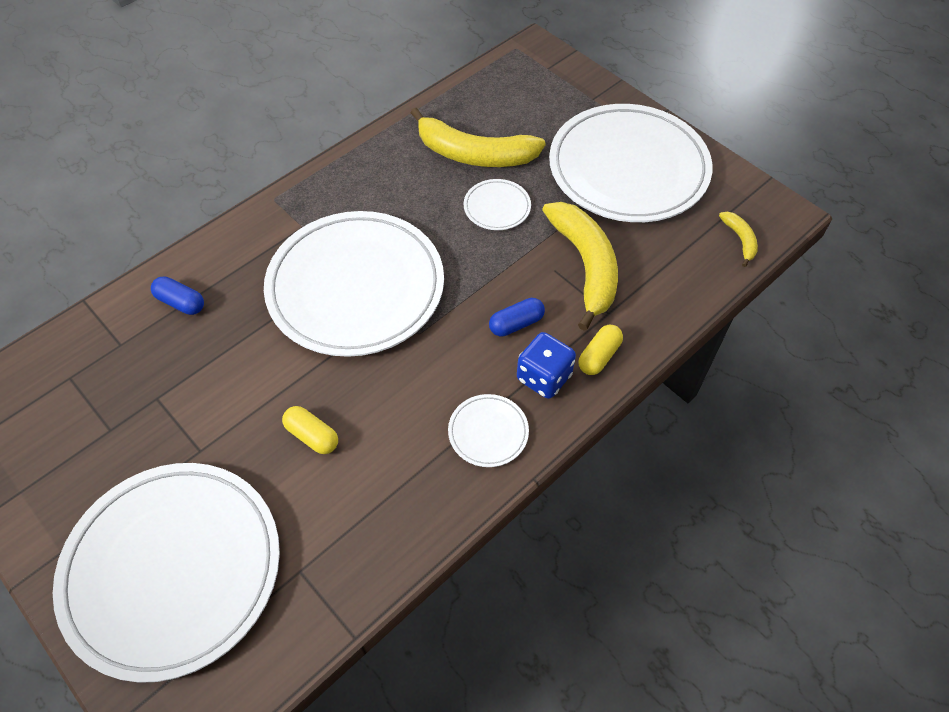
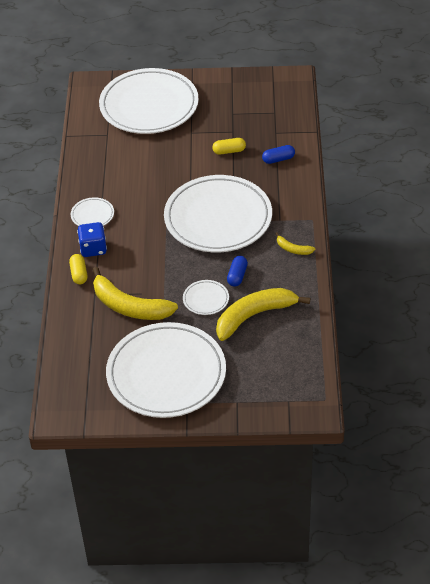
camera: 135 degrees right, 10 degrees down
yellow capsule [282,406,338,454] -> yellow capsule moved to [212,138,246,155]
blue capsule [489,298,545,337] -> blue capsule moved to [227,256,248,286]
yellow banana [719,212,758,267] -> yellow banana moved to [275,232,315,255]

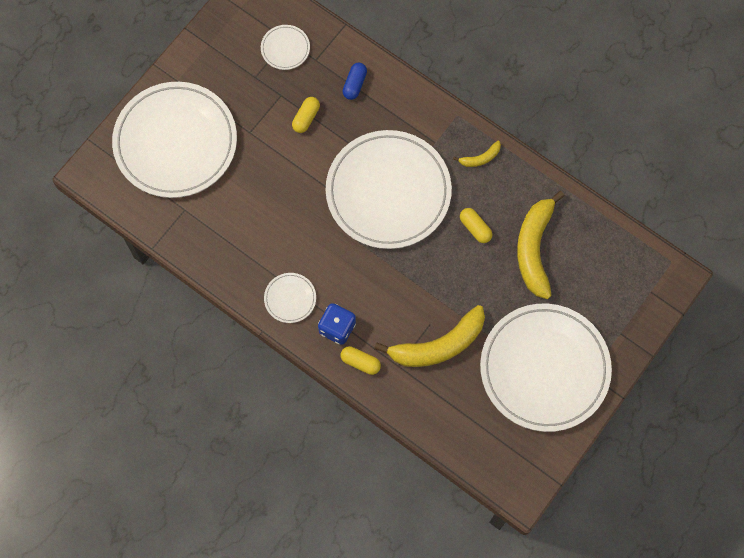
camera: 55 degrees left, 25 degrees up
white plate [183,280,229,315] -> white plate moved to [261,25,310,70]
blue capsule [227,256,248,286] -> yellow capsule [460,208,492,243]

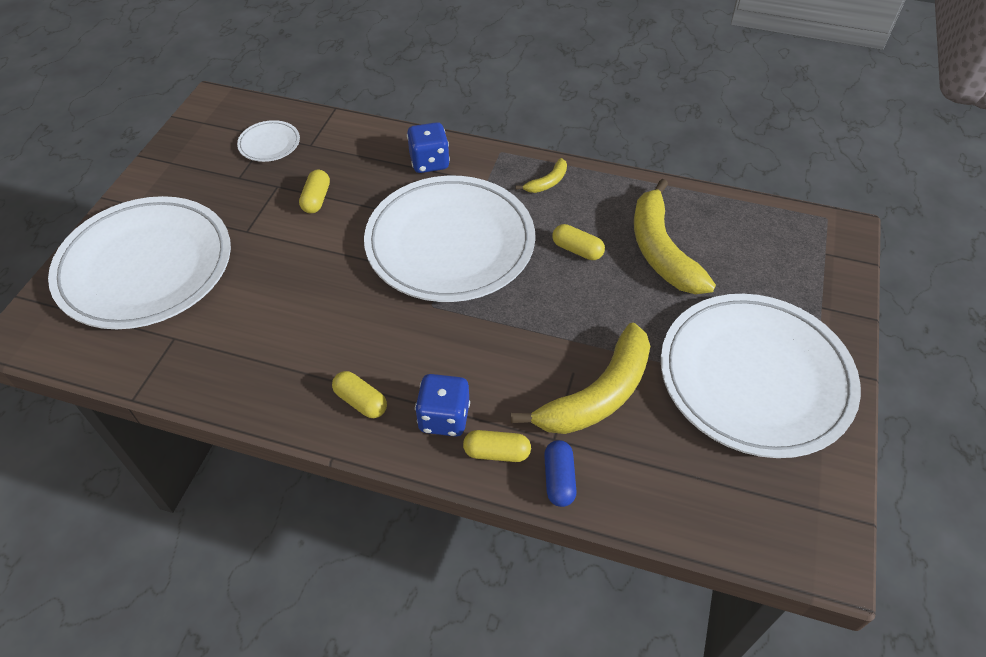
camera: 20 degrees left, 20 degrees down
white plate [264,273,316,323] -> yellow capsule [332,371,387,418]
blue capsule [343,63,367,100] -> blue capsule moved to [544,440,577,507]
none -> blue dice [407,122,450,173]

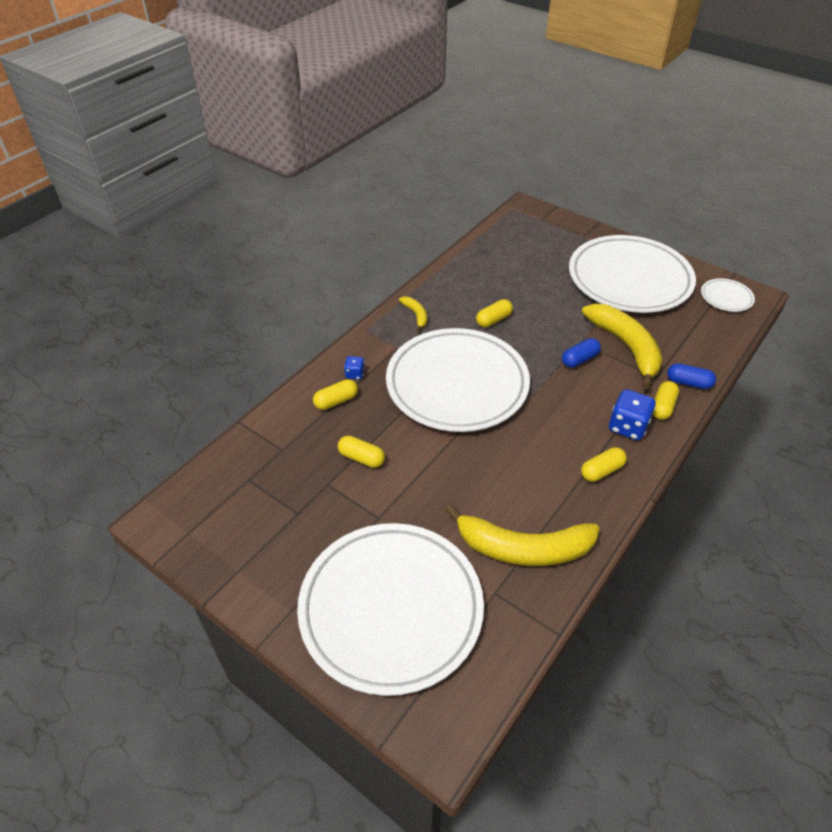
camera: 70 degrees left, 5 degrees down
white plate [237,120,300,162] -> white plate moved to [701,278,755,312]
blue dice [407,122,450,173] -> blue dice [344,356,365,380], size x0.54
yellow banana [634,179,716,294] -> yellow banana moved to [445,504,600,566]
none -> yellow capsule [313,379,358,410]
none -> blue capsule [562,338,601,368]

